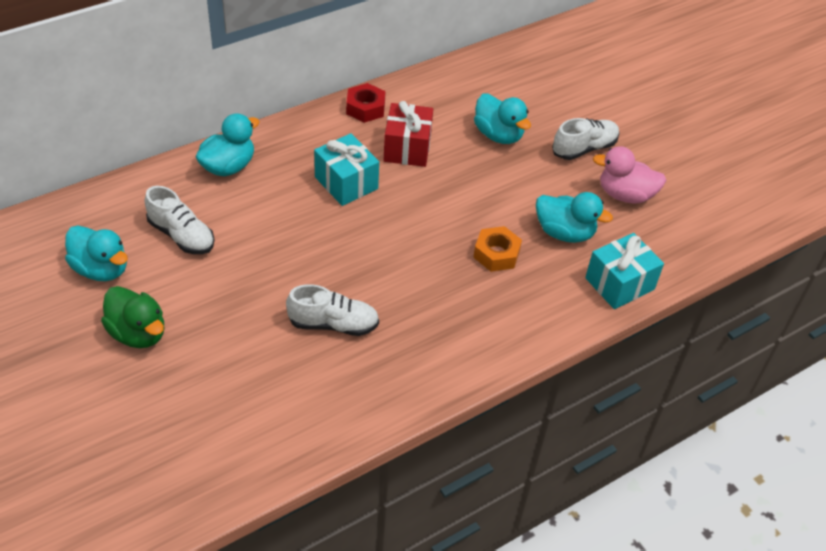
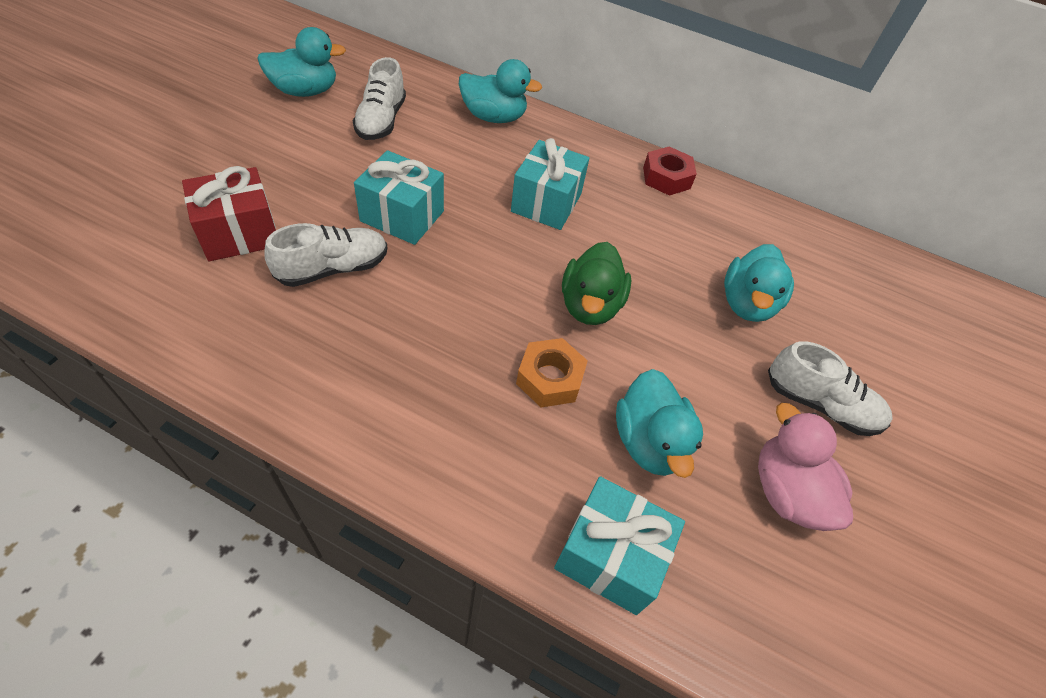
camera: 55 degrees right, 5 degrees up
turquoise duck [65,225,128,281] -> turquoise duck turned 105 degrees counterclockwise [257,27,346,97]
green duck [101,286,164,348] -> green duck moved to [562,242,631,325]
white shoe [286,284,379,336] -> white shoe turned 90 degrees counterclockwise [265,223,387,287]
red gift [383,101,433,167] -> red gift moved to [182,166,276,261]
none -> turquoise gift [354,150,444,245]

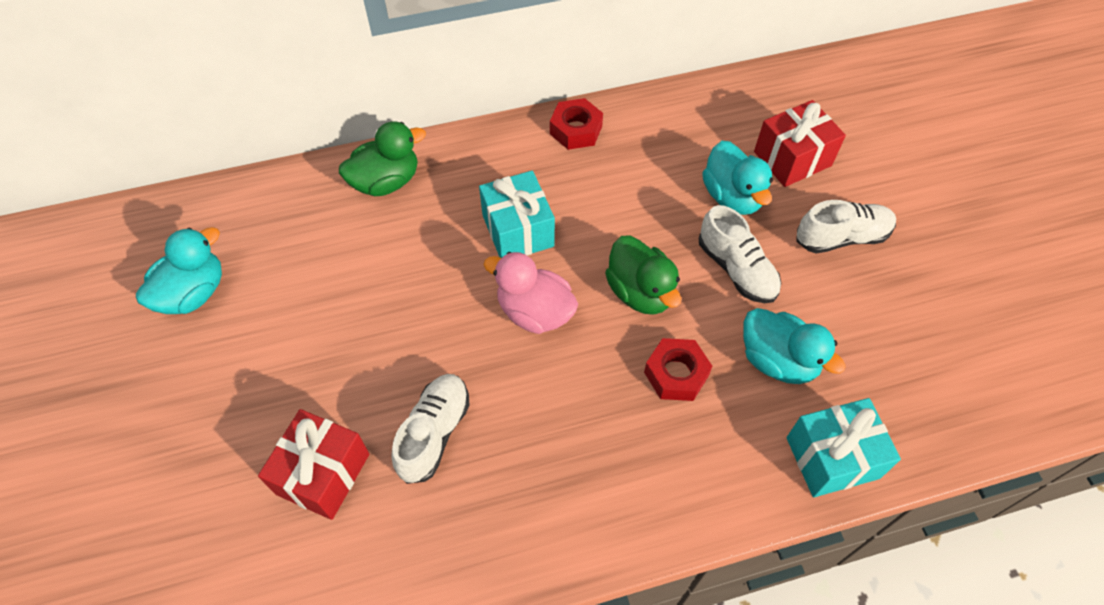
camera: 35 degrees left, 5 degrees up
white shoe [353,57,406,140] -> white shoe moved to [699,205,781,303]
turquoise gift [354,150,444,245] -> none
turquoise duck [459,59,542,123] -> green duck [339,121,426,196]
orange nut [516,338,588,408] -> red nut [644,338,713,401]
pink duck [758,403,853,531] -> pink duck moved to [483,252,578,334]
none -> red gift [754,100,846,187]

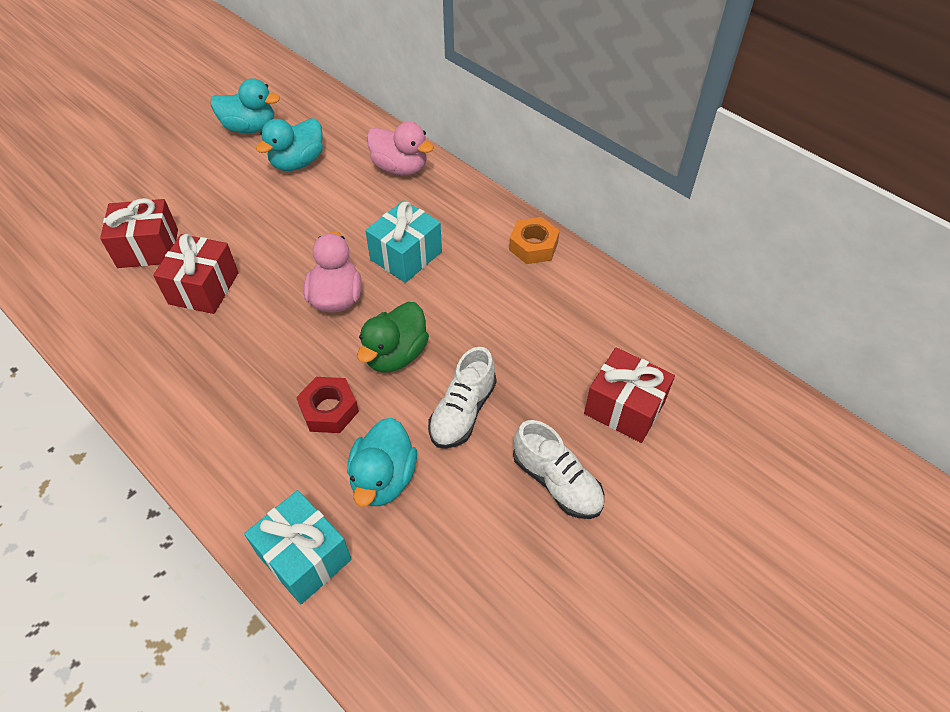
camera: 60 degrees right, 5 degrees down
green duck [339,121,426,196] -> pink duck [367,122,434,175]
white shoe [391,374,470,484] -> red gift [153,234,239,314]
red nut [550,98,603,150] -> orange nut [509,217,560,264]
turquoise duck [702,141,773,215] -> turquoise duck moved to [256,118,323,171]

